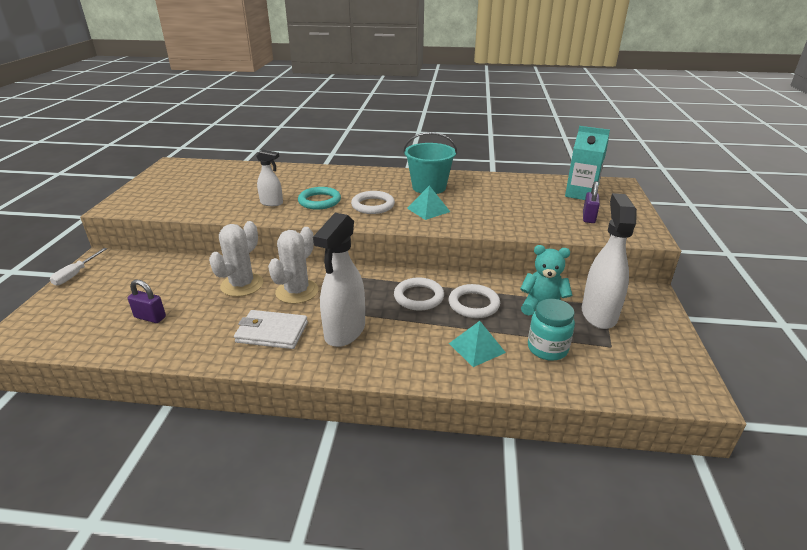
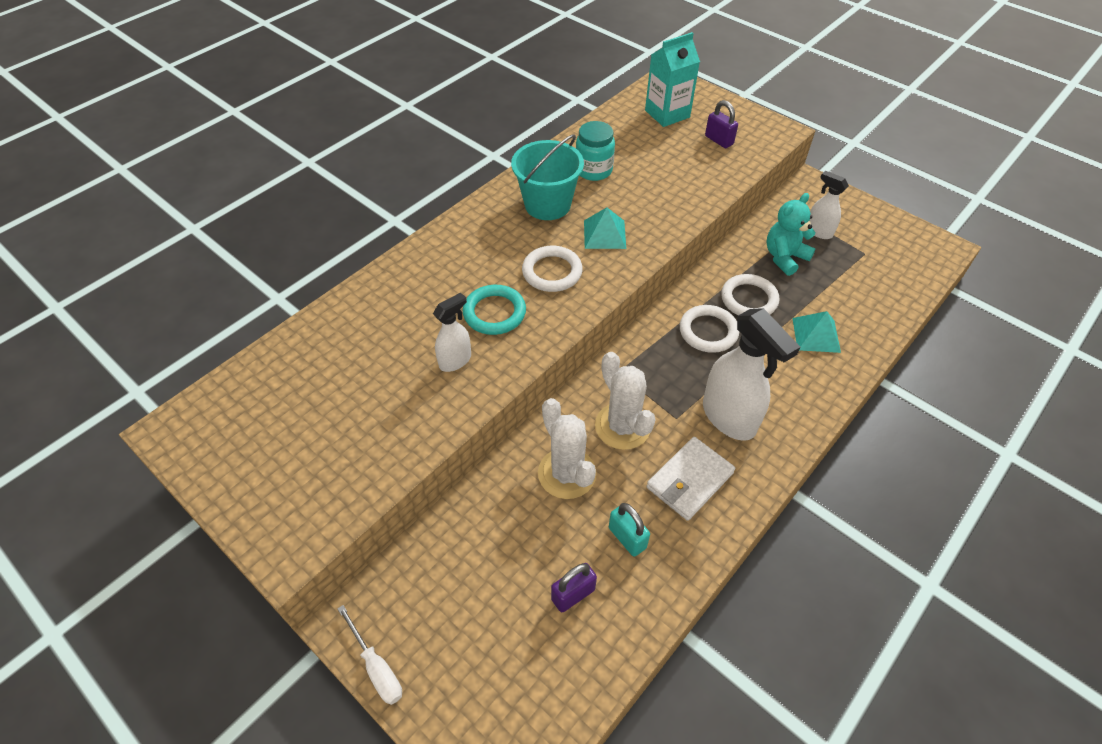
camera: 55 degrees left, 20 degrees up
turquoise jar [528,299,575,361] -> turquoise jar moved to [576,121,615,181]
white spray bottle [582,193,637,329] -> white spray bottle [810,171,849,239], size x0.55
none -> turquoise padlock [609,503,650,557]

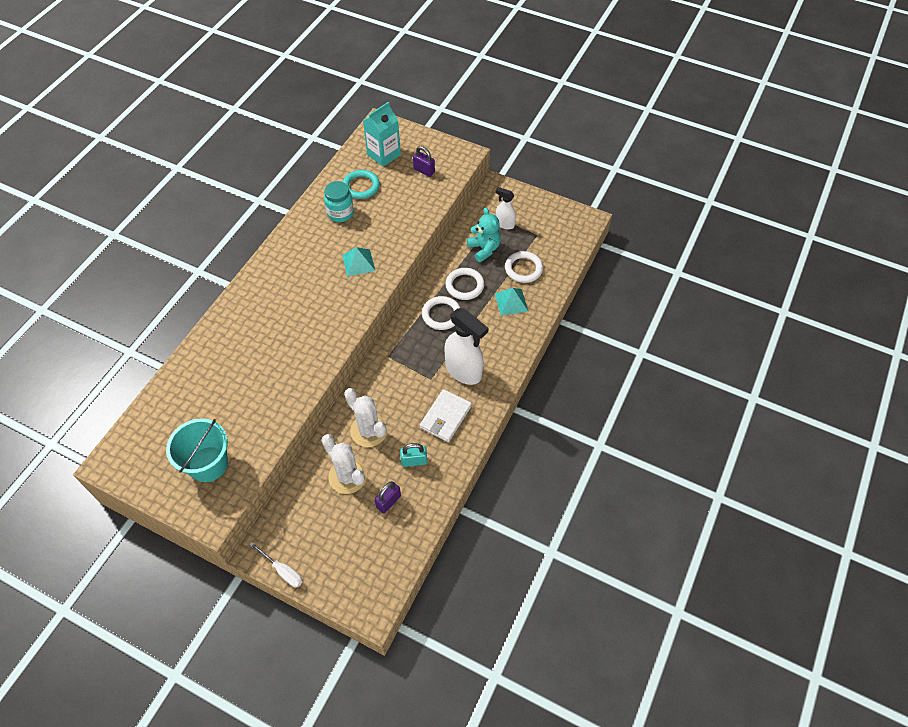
camera: 15 degrees left, 5 degrees up
white spray bottle [433,292,471,372] -> none
turquoise ring [463,285,526,335] -> turquoise ring moved to [343,170,380,199]
turquoise bucket [511,134,584,220] -> turquoise bucket moved to [166,418,228,482]
white ring [522,246,583,292] -> white ring moved to [505,251,543,283]
white cactus [595,352,656,450] -> white cactus moved to [321,434,367,494]
turquoise padlock [609,503,650,557] -> turquoise padlock turned 45 degrees counterclockwise [400,443,427,467]
turquoise teddy bear [766,193,816,276] -> turquoise teddy bear turned 120 degrees clockwise [467,208,501,262]

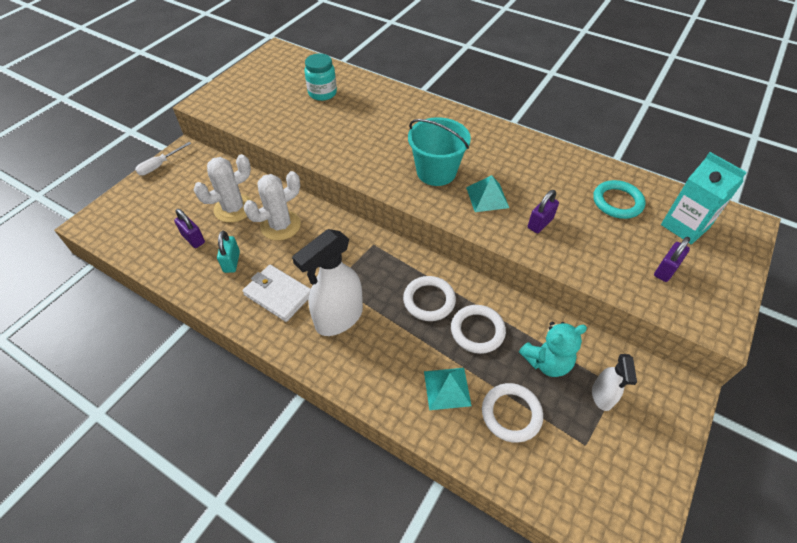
camera: 95 degrees right, 5 degrees down
turquoise bucket [166,418,228,482] -> turquoise bucket moved to [408,117,471,186]
turquoise jar [324,181,354,222] -> turquoise jar moved to [304,54,337,101]
white spray bottle [496,187,516,229] -> white spray bottle turned 150 degrees clockwise [592,354,637,411]
none -> purple padlock [528,190,559,233]

